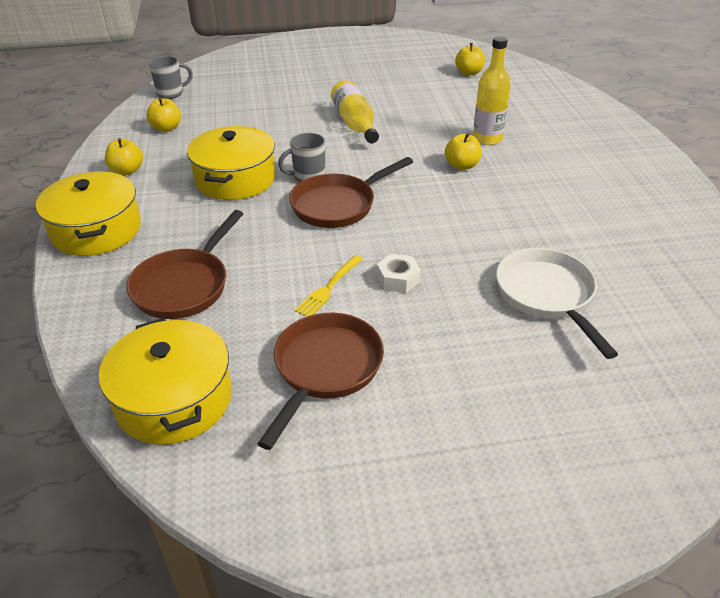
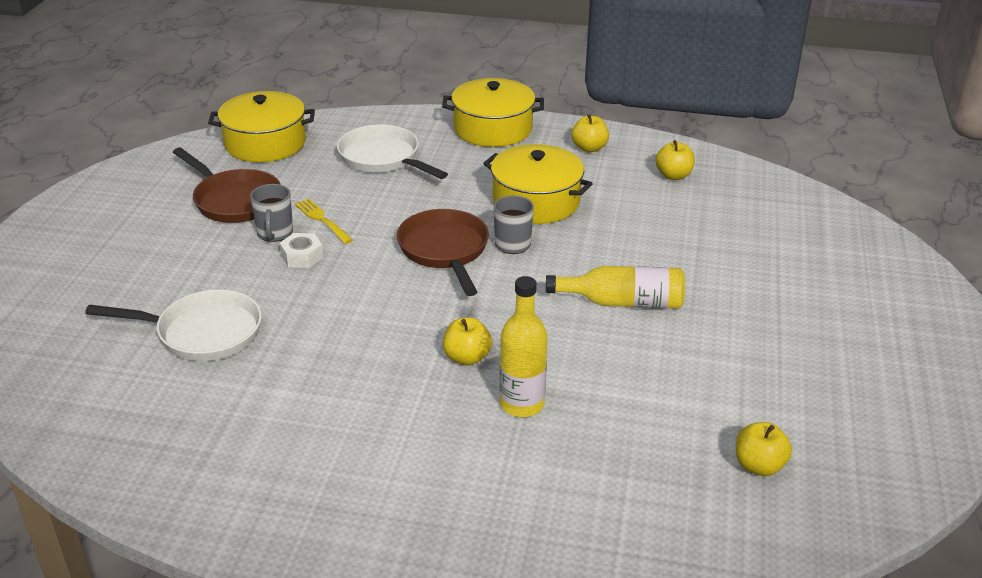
camera: 110 degrees right, 5 degrees down
brown pan [126,210,243,319] -> white pan [337,124,448,179]
grey mug [149,56,193,99] -> grey mug moved to [250,184,293,242]

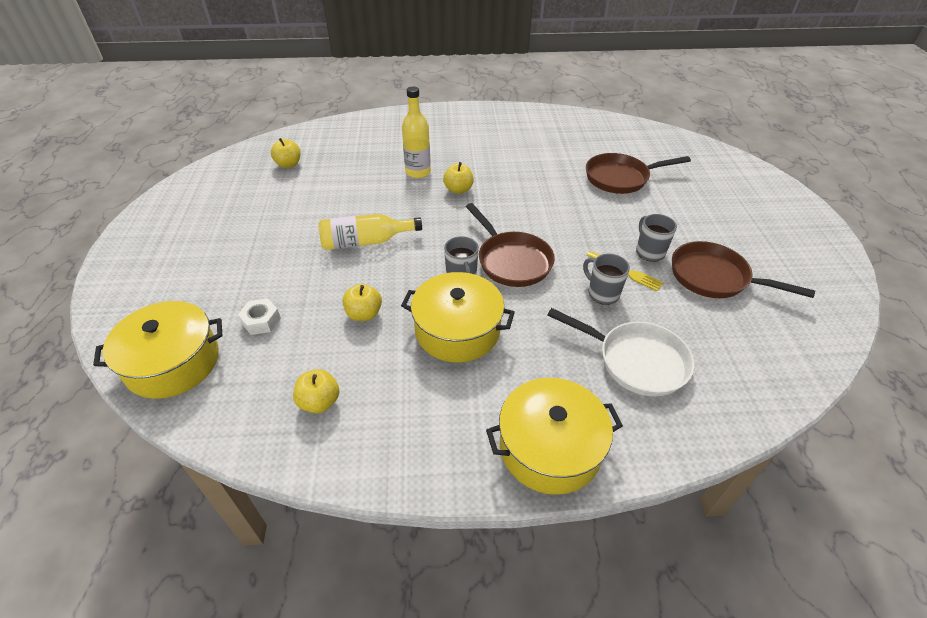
camera: 165 degrees right, 10 degrees up
white pan [85,290,262,361] -> brown pan [586,153,691,194]
yellow pot [208,91,315,162] -> yellow pot moved to [93,301,222,399]
white nut [280,233,323,268] -> white nut moved to [238,299,281,335]
yellow apple [571,114,609,152] -> yellow apple moved to [342,284,382,321]
none -> grey mug [583,254,630,305]

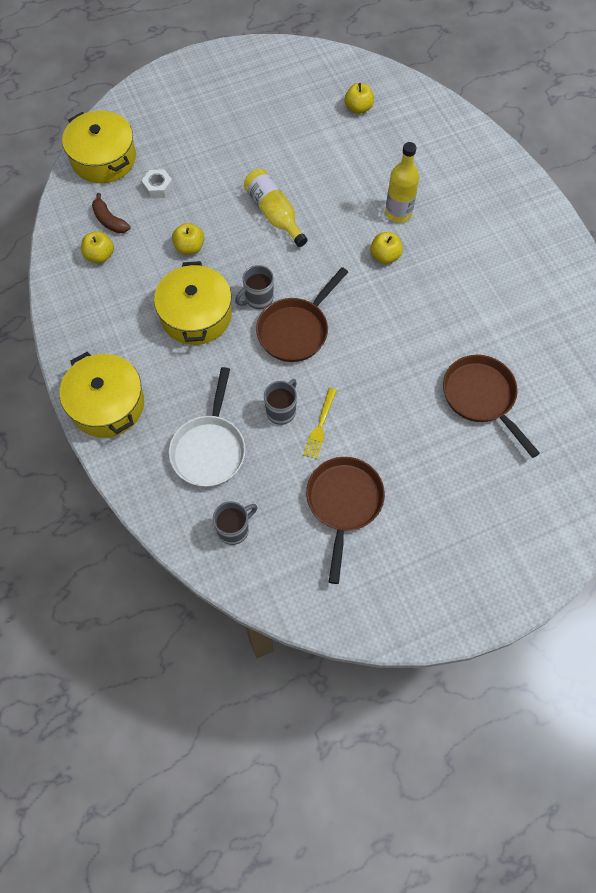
camera: 70 degrees right, 20 degrees up
grey mug [636,214,677,262] -> grey mug moved to [213,501,258,545]
none -> brown banana [92,193,131,234]

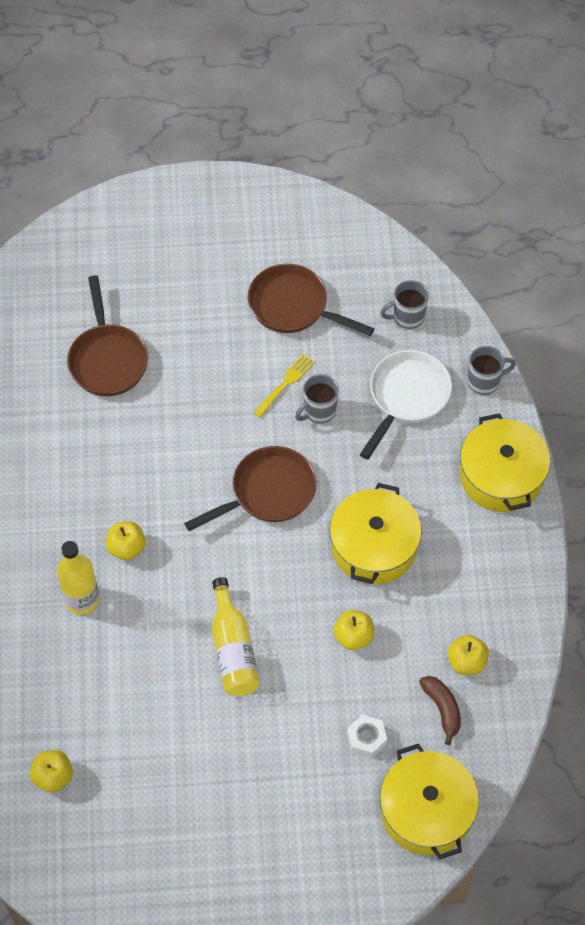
camera: 160 degrees left, 5 degrees down
grey mug [235,265,274,309] -> grey mug moved to [467,346,516,395]
brown pan [306,457,385,584] -> brown pan turned 90 degrees clockwise [248,264,375,336]

